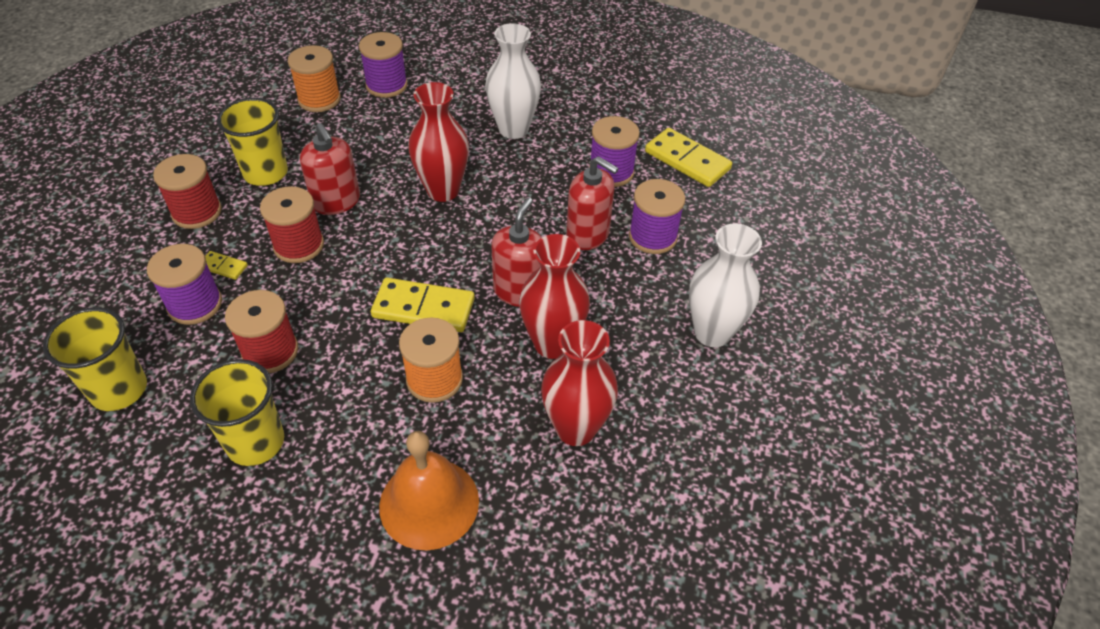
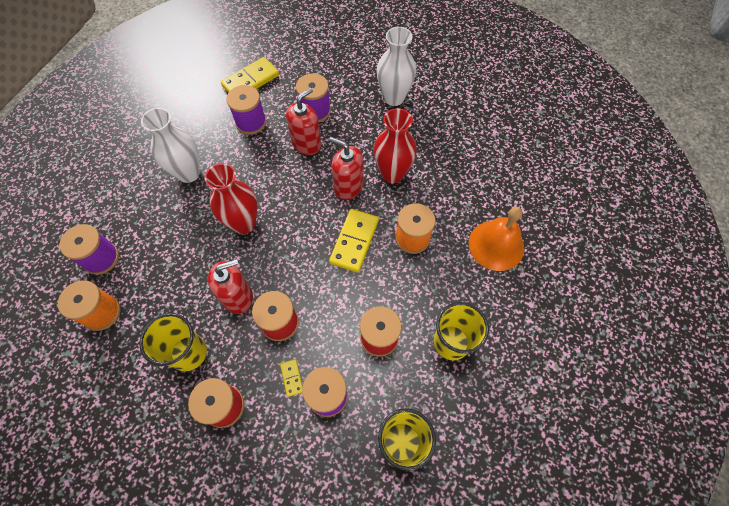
camera: 80 degrees left, 15 degrees up
yellow domino [205,251,248,280] -> yellow domino turned 45 degrees counterclockwise [280,359,303,397]
red vase [541,320,618,446] -> none

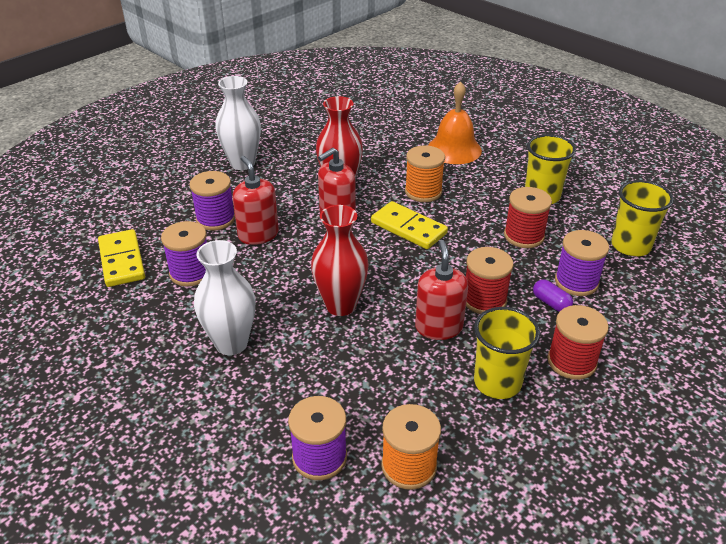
camera: 70 degrees left, 25 degrees down
yellow domino [280,359,303,397] -> purple capsule [533,280,573,312]

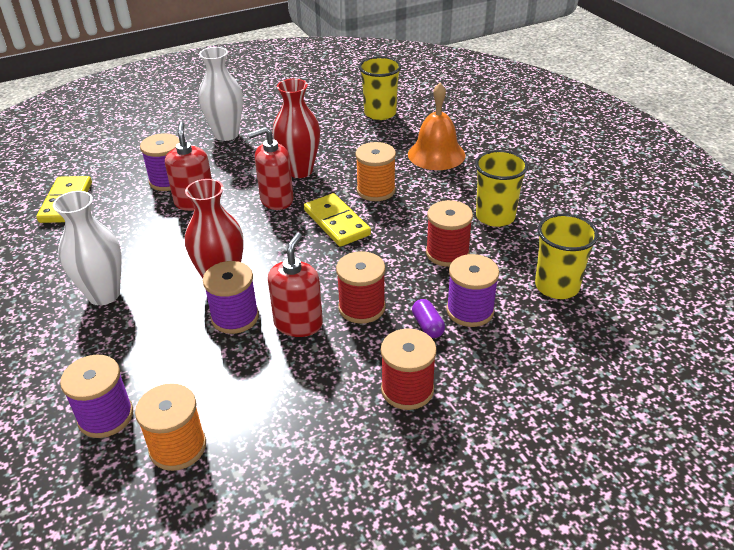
camera: 20 degrees right, 0 degrees up
purple spool [161,221,207,286] -> purple spool moved to [203,261,259,334]
yellow cup [474,307,540,399] -> yellow cup moved to [359,56,401,120]

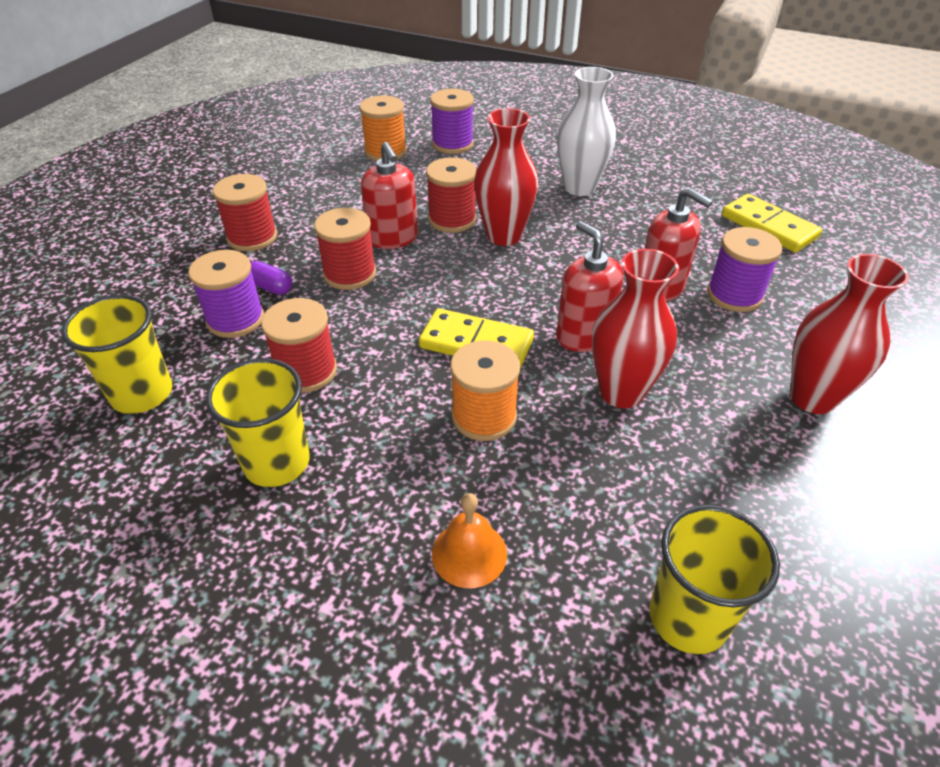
camera: 140 degrees right, 5 degrees up
white vase [198,47,243,141] -> red vase [790,254,909,414]
purple spool [203,261,259,334] -> red spool [426,157,477,233]
red soap dispenser [248,127,294,210] -> red soap dispenser turned 60 degrees counterclockwise [556,221,623,352]
orange bell [408,83,465,170] -> orange bell [432,493,507,588], size x0.62

